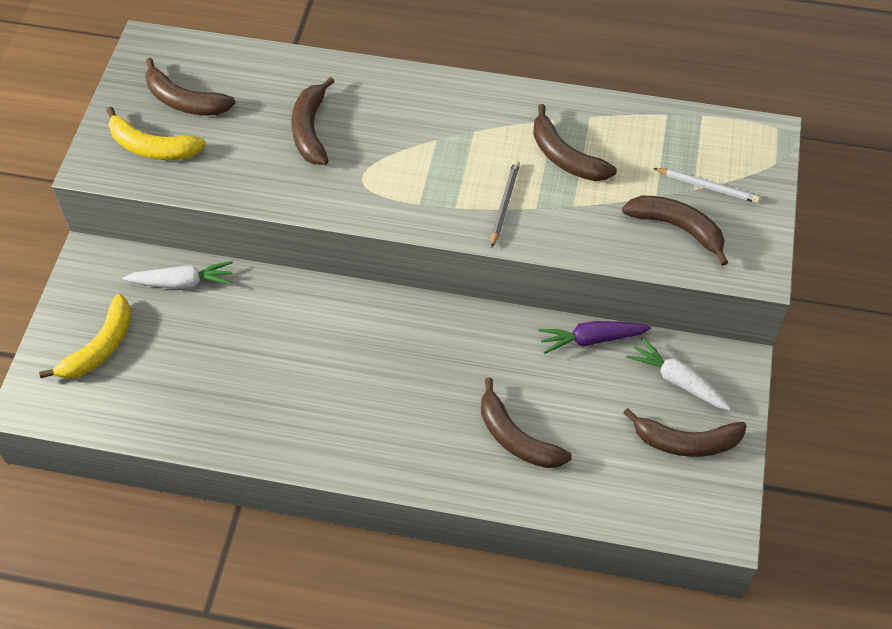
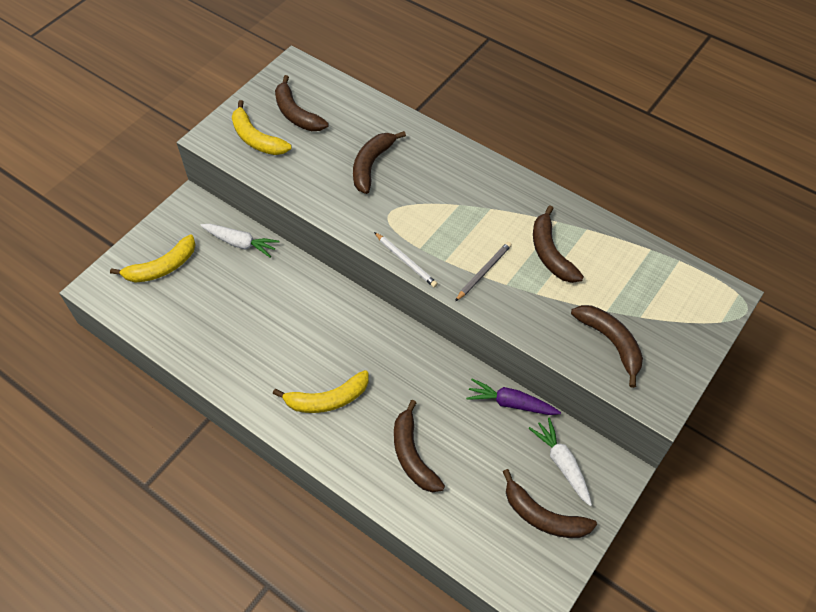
camera: 25 degrees right, 0 degrees up
white pencil [653,168,760,203] -> white pencil moved to [374,232,438,287]
none -> yellow banana [273,370,369,413]

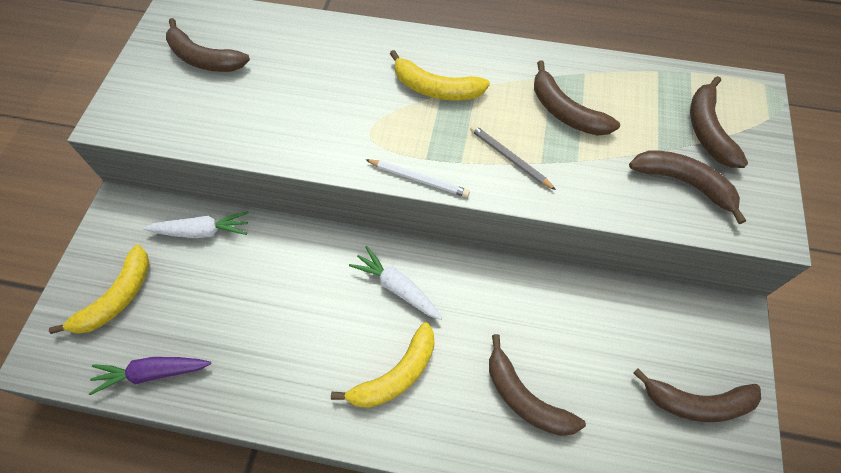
camera: 25 degrees left, 5 degrees up
yellow banana [232,100,292,155] -> yellow banana moved to [390,50,490,101]
brown banana [353,131,406,194] -> brown banana moved to [690,76,748,168]
grey pencil [455,242,512,301] -> grey pencil turned 60 degrees counterclockwise [470,125,556,190]
purple carrot [466,379,561,415] -> purple carrot moved to [89,357,211,395]
white carrot [528,418,592,506] -> white carrot moved to [349,246,442,320]

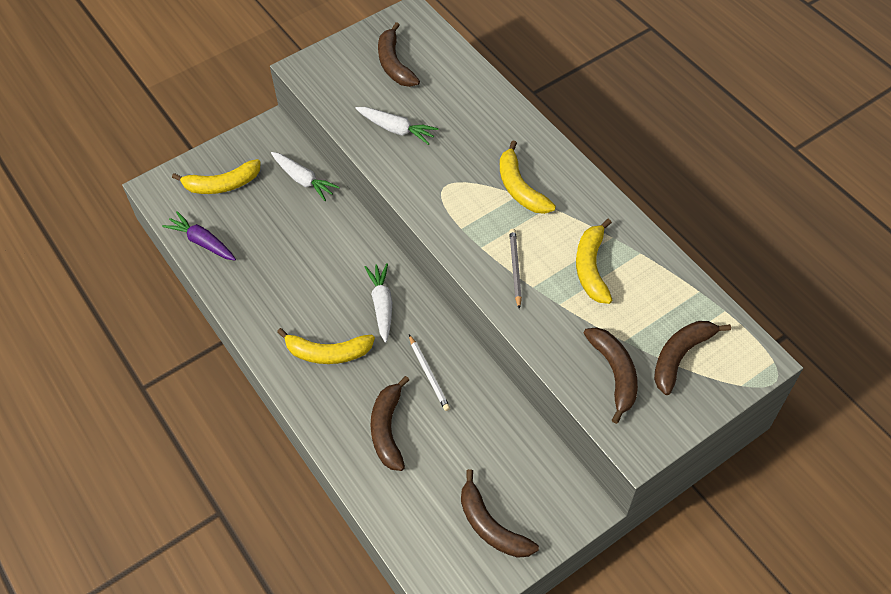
camera: 45 degrees right, 5 degrees down
white pencil [365,159,470,197] -> white pencil moved to [409,335,450,411]
brown banana [534,61,620,136] -> yellow banana [576,219,612,304]
none -> white carrot [355,107,439,145]

